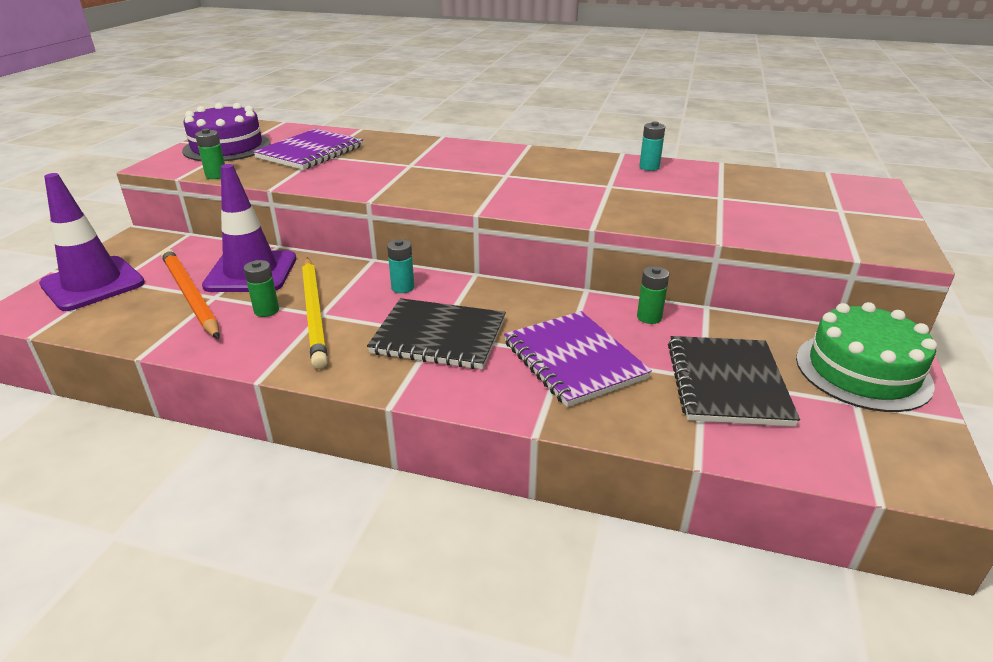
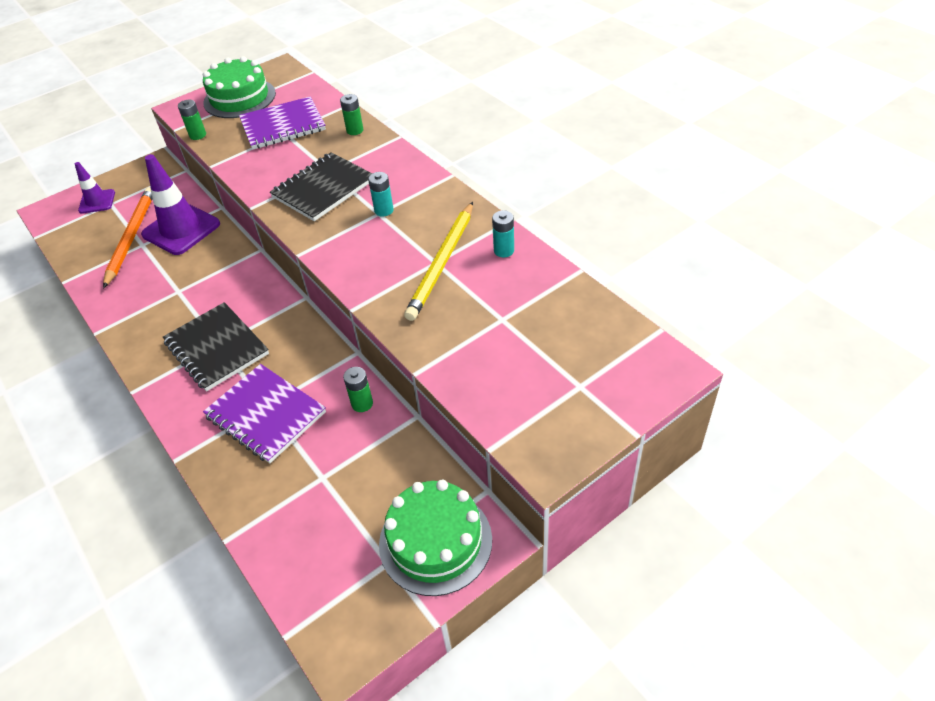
camera: 40 degrees right, 15 degrees up
purple traffic cone [39,173,145,311] -> purple traffic cone [75,162,115,214], size x0.56
purple cake [182,103,271,161] -> green cake [203,56,276,118]
green battery [244,260,279,317] -> green battery moved to [340,94,363,135]
yellow pencil [302,258,328,369] -> yellow pencil moved to [404,202,473,321]
turquoise battery [387,239,414,293] -> turquoise battery moved to [368,172,394,217]
purple notebook [504,311,652,407] -> purple notebook turned 60 degrees counterclockwise [203,364,326,463]
black notebook [668,336,800,427] -> black notebook moved to [270,152,372,221]

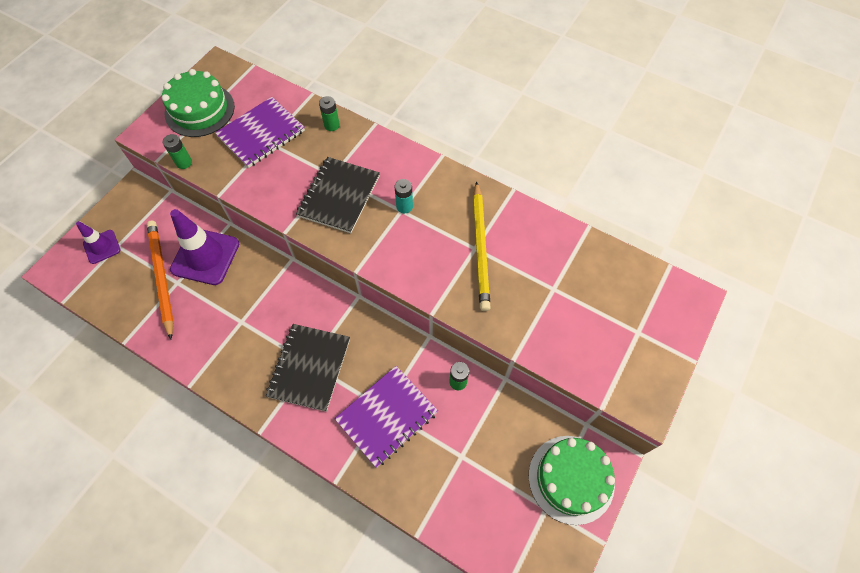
camera: 25 degrees left, 15 degrees up
black notebook [163,302,269,392] -> black notebook turned 75 degrees clockwise [266,324,350,412]
purple notebook [203,364,326,463] -> purple notebook turned 60 degrees counterclockwise [334,366,438,468]
turquoise battery [492,210,514,257] -> none

